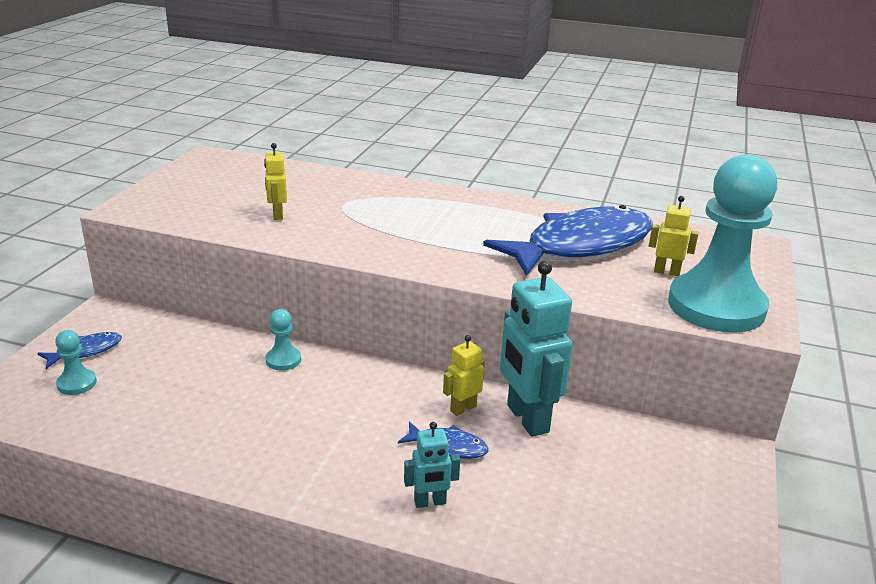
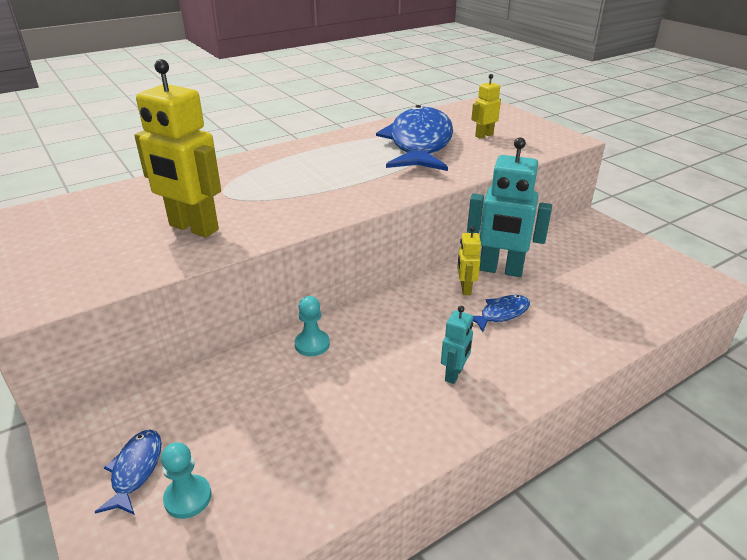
camera: 50 degrees left, 5 degrees up
yellow robot [264,143,287,220] -> yellow robot [134,59,221,237], size x2.01
turquoise robot [404,422,460,508] -> turquoise robot moved to [441,306,473,384]
turquoise pawn [668,154,777,333] -> none

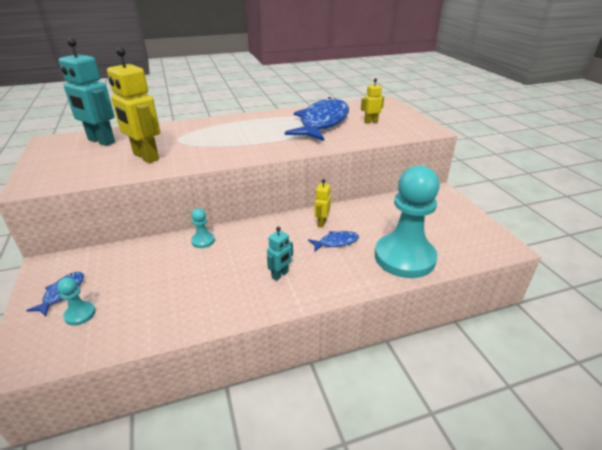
camera: 15 degrees right, 0 degrees up
turquoise robot [467,137,552,277] -> turquoise robot moved to [59,38,115,146]
none -> turquoise pawn [375,166,440,278]

